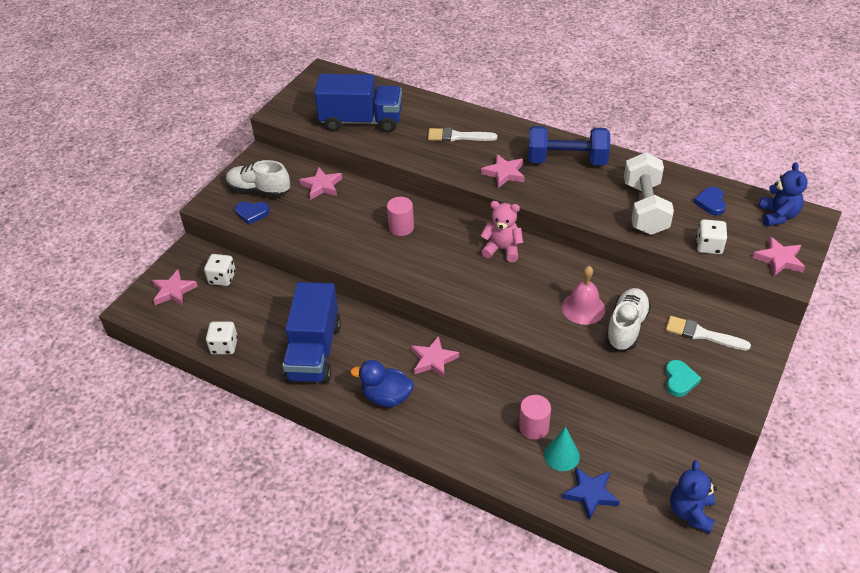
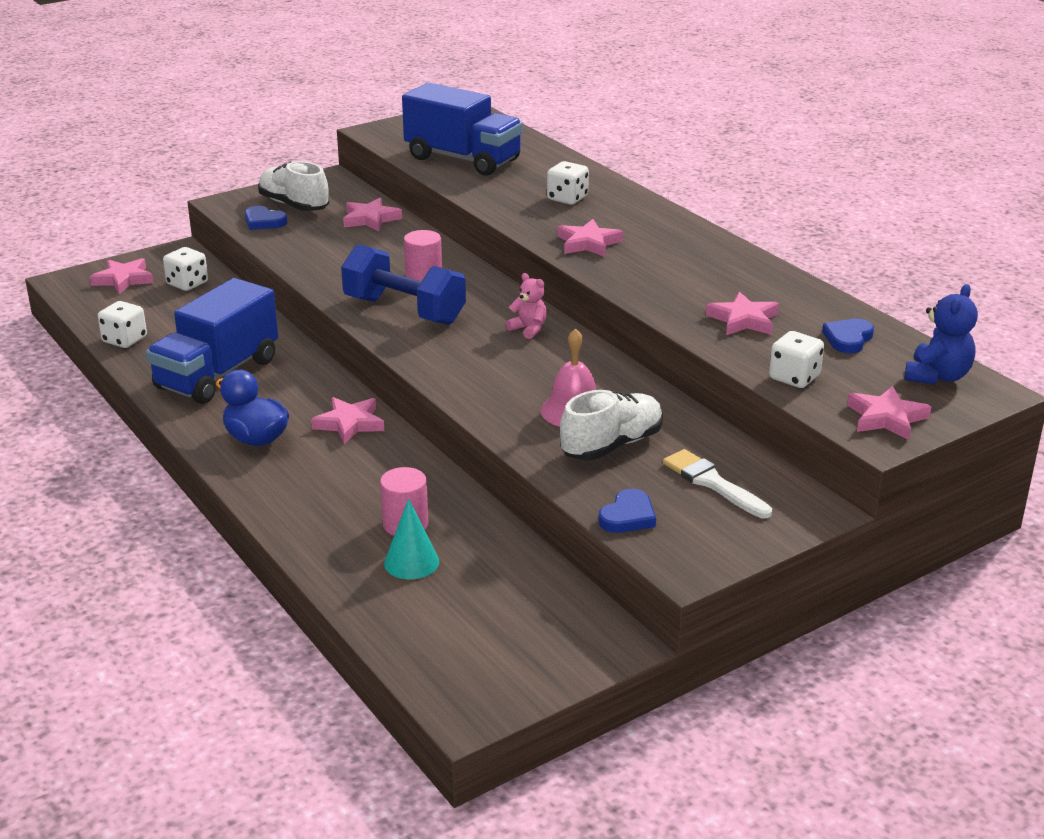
camera: 25 degrees right, 15 degrees down
white brush [428,128,497,142] -> white dice [547,161,589,205]
pink teddy bear [481,201,523,262] -> pink teddy bear [506,273,547,339], size x0.66
blue dumbbell [528,126,610,165] -> blue dumbbell moved to [341,244,466,325]
blue star [562,467,620,520] -> none
white dumbbell [624,152,674,235] -> pink star [706,292,779,335]
turquoise heart [665,360,701,397] -> blue heart [599,489,656,533]
blue teddy bear [670,460,717,533] -> none

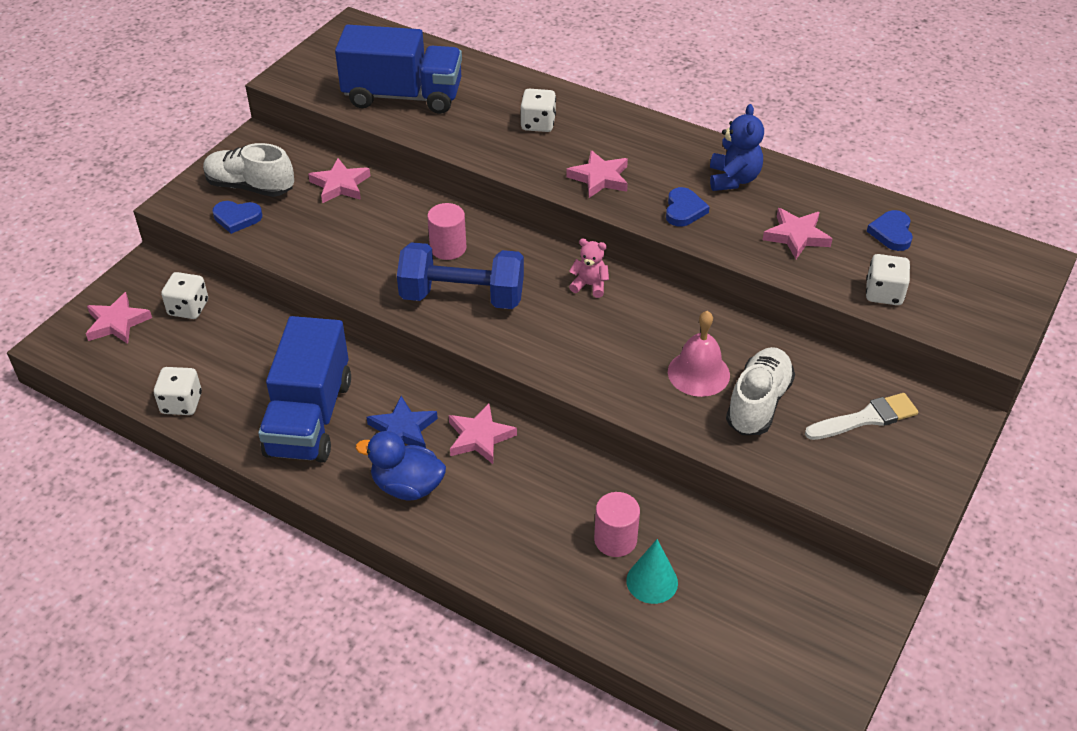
camera: 25 degrees left, 15 degrees up
blue heart [599,489,656,533] -> blue heart moved to [666,187,710,227]
white brush [663,449,772,518] -> white brush turned 135 degrees clockwise [805,393,918,440]
pink star [847,386,932,440] -> none
blue teddy bear [904,284,978,385] -> blue teddy bear moved to [710,104,764,191]
none -> blue star [367,396,438,448]

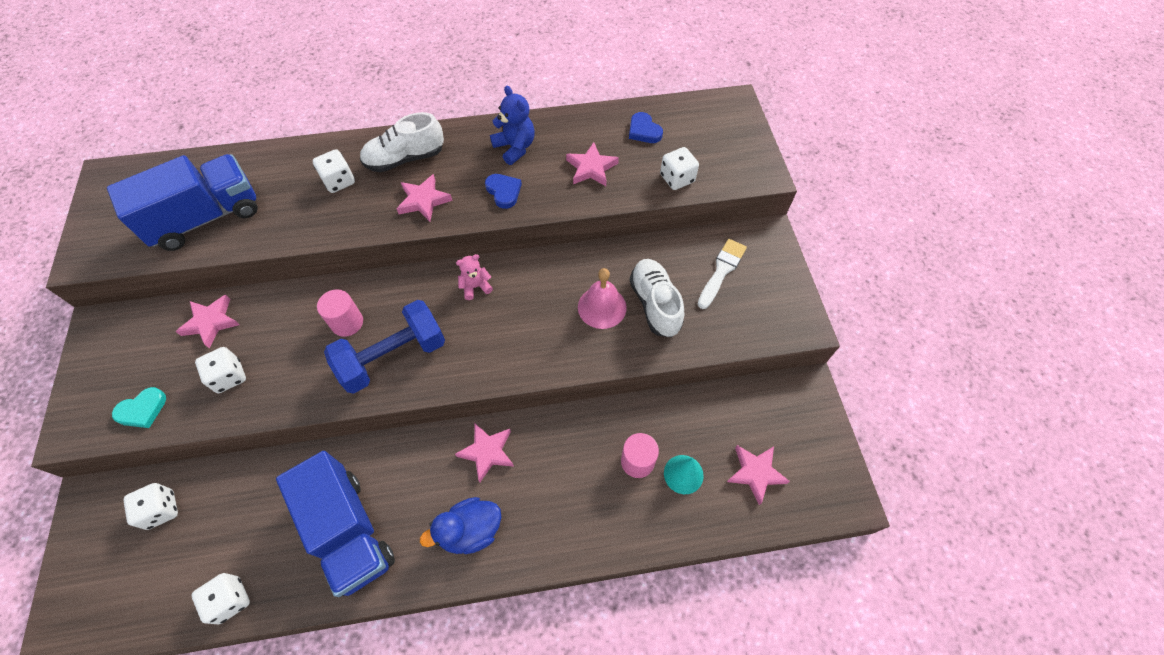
camera: 40 degrees left, 15 degrees up
pink star [86,292,152,344] -> pink star moved to [727,445,790,505]
white shoe [203,143,294,197] -> white shoe moved to [360,112,444,172]
blue heart [212,201,262,234] -> turquoise heart [112,387,166,428]
blue star [367,396,438,448] -> none
none -> white dice [195,347,246,393]

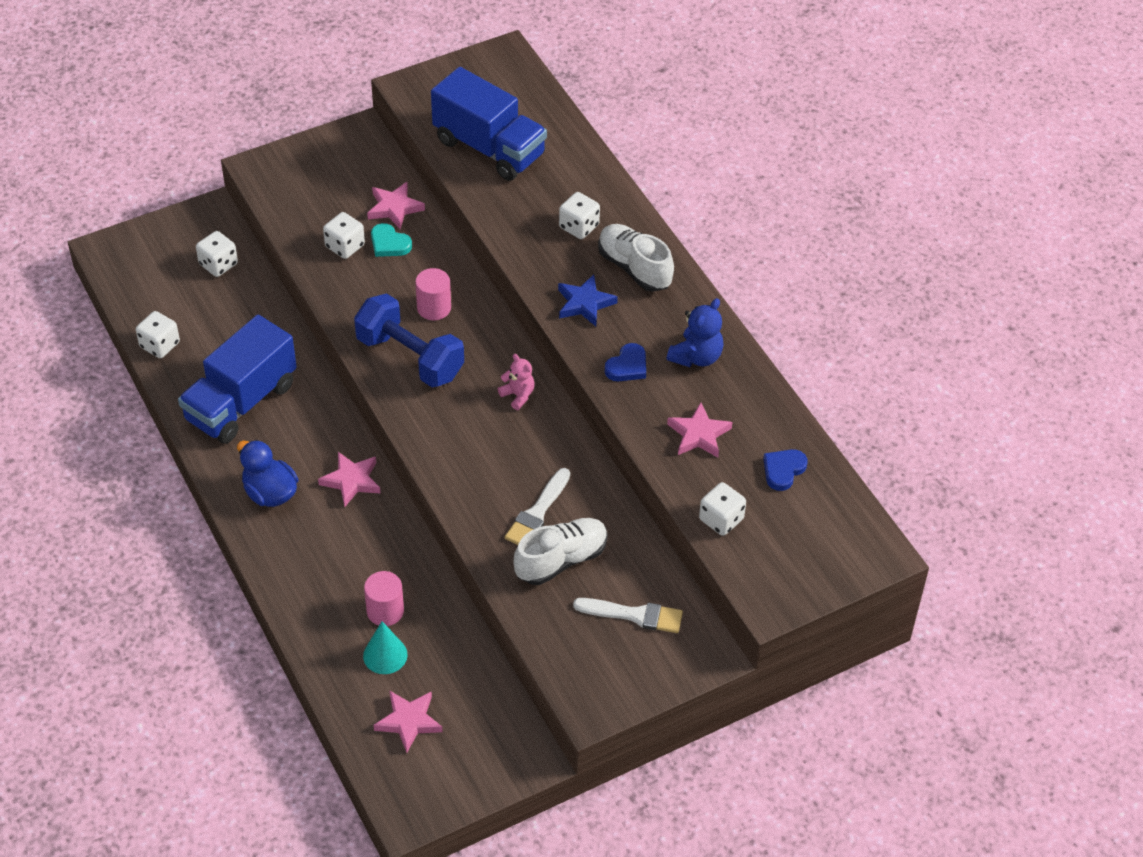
camera: 70 degrees right, 10 degrees down
turquoise heart [112,387,166,428] -> turquoise heart moved to [371,223,412,257]
pink star [397,174,453,222] -> blue star [558,274,618,326]
pink bell [578,268,627,329] -> white brush [505,468,570,545]

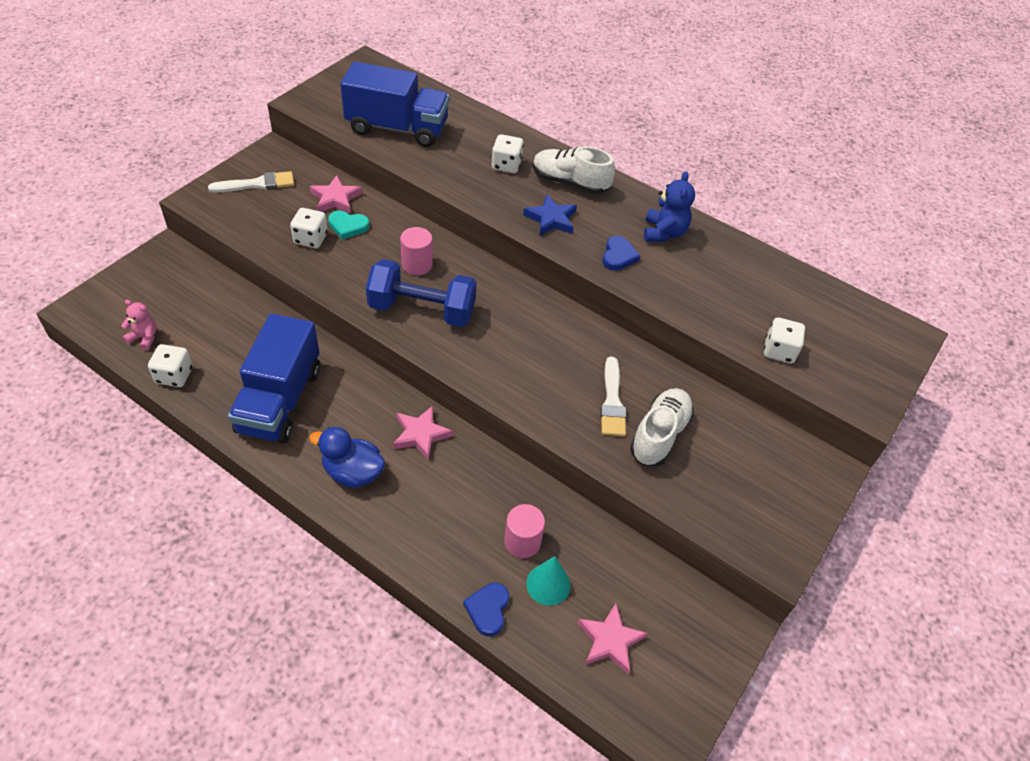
camera: 30 degrees left, 0 degrees up
white dice [196,231,238,277] -> none
pink teddy bear [498,354,535,410] -> pink teddy bear moved to [122,300,157,350]
white brush [573,598,683,633] -> white brush moved to [208,171,294,193]
pink star [667,402,732,458] -> none
blue heart [763,449,808,491] -> blue heart moved to [463,583,509,636]

